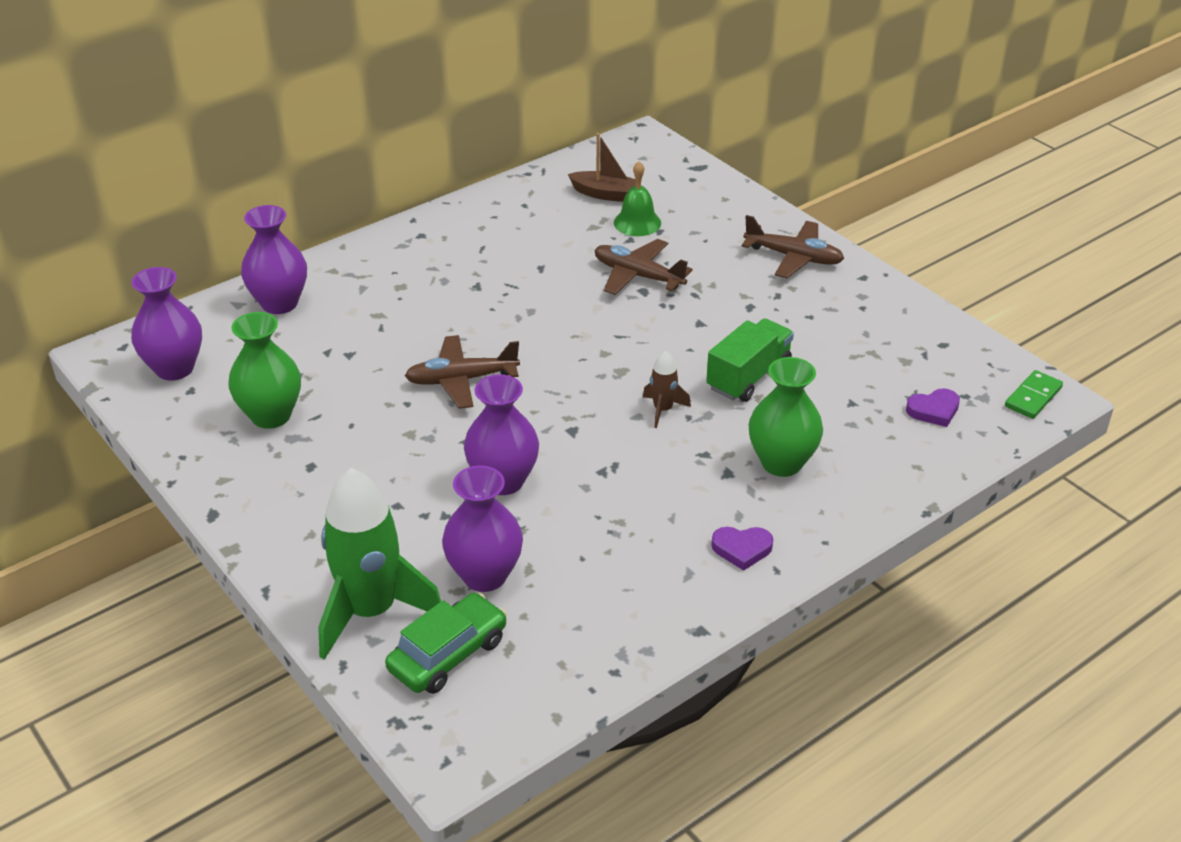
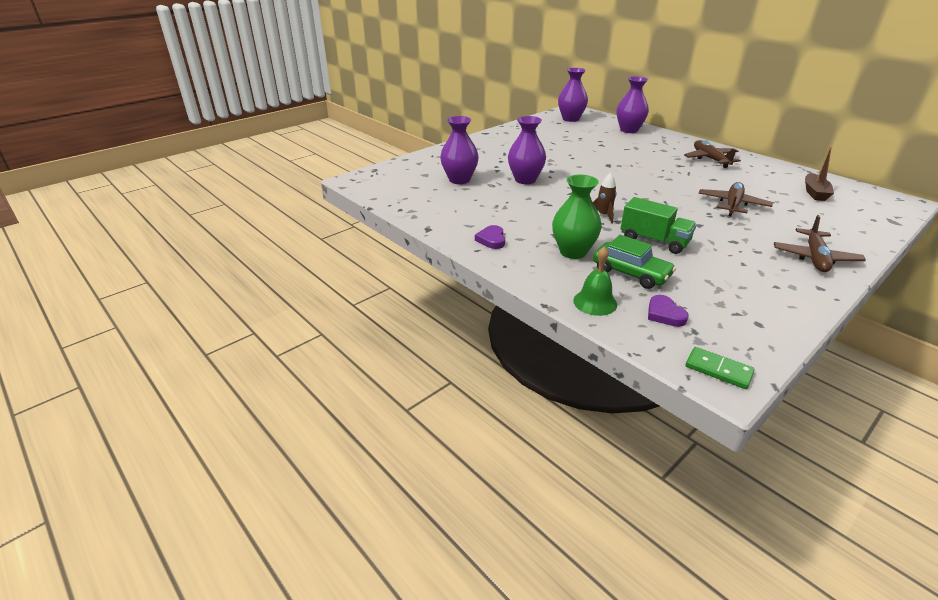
camera: 85 degrees right, 5 degrees down
green vase [228,312,301,429] -> none
green rocket [318,468,441,660] -> none
green car [385,593,507,694] -> green car moved to [593,235,676,289]
brown plane [405,335,520,409] -> brown plane moved to [684,140,741,168]
green bell [614,161,661,236] -> green bell moved to [573,246,617,316]

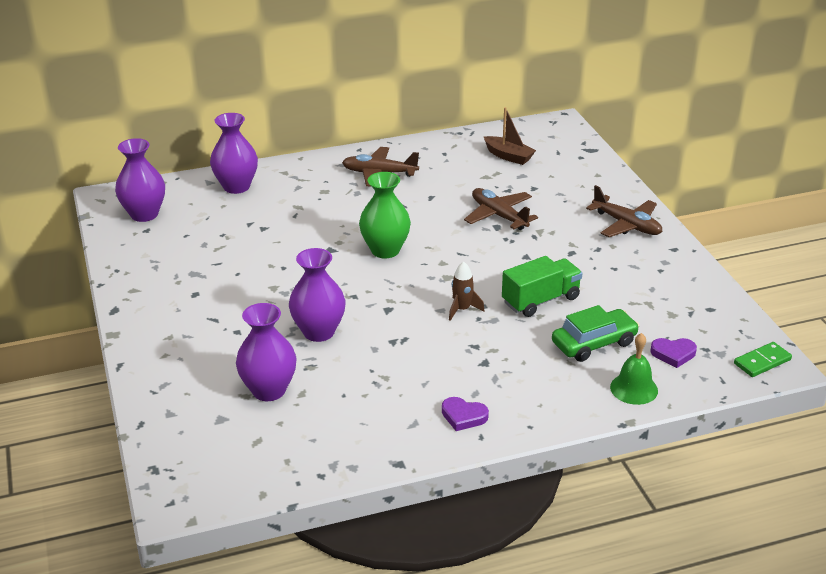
camera: 65 degrees left, 0 degrees up
green vase [552,175,602,259] -> green vase moved to [359,172,411,259]

